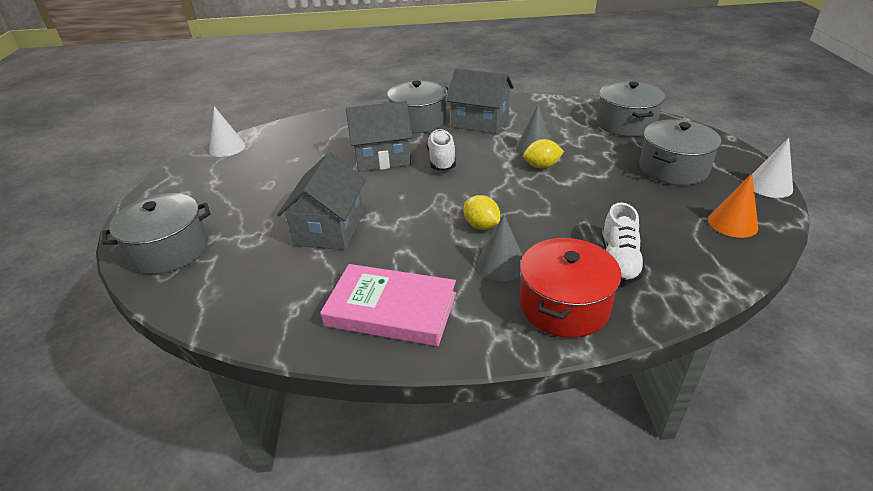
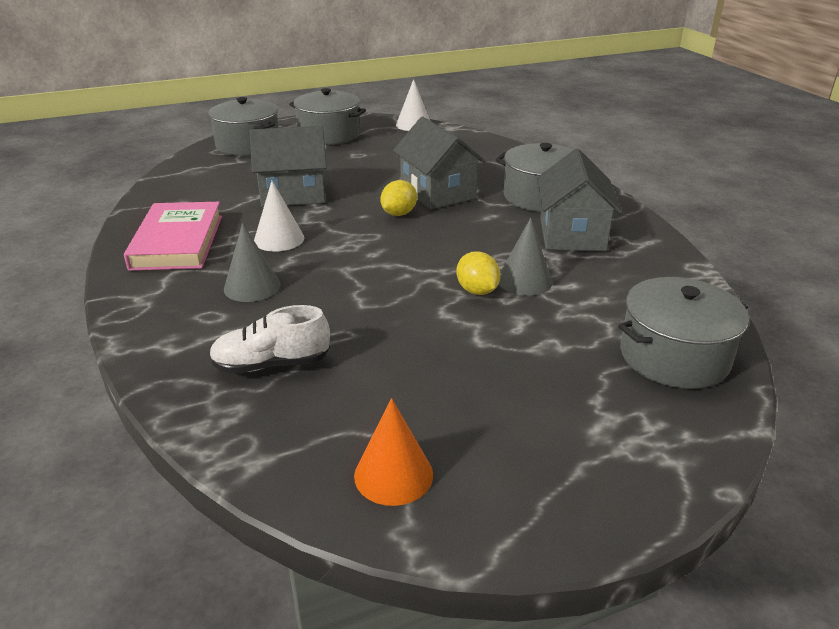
camera: 70 degrees right, 5 degrees down
white shoe [426,129,456,171] -> none
yellow lemon [463,195,500,230] -> yellow lemon moved to [380,180,417,216]
red pot [520,238,622,338] -> none
grey pot [639,119,721,185] -> grey pot moved to [289,88,366,145]
white cone [752,138,793,198] -> white cone moved to [254,181,304,252]

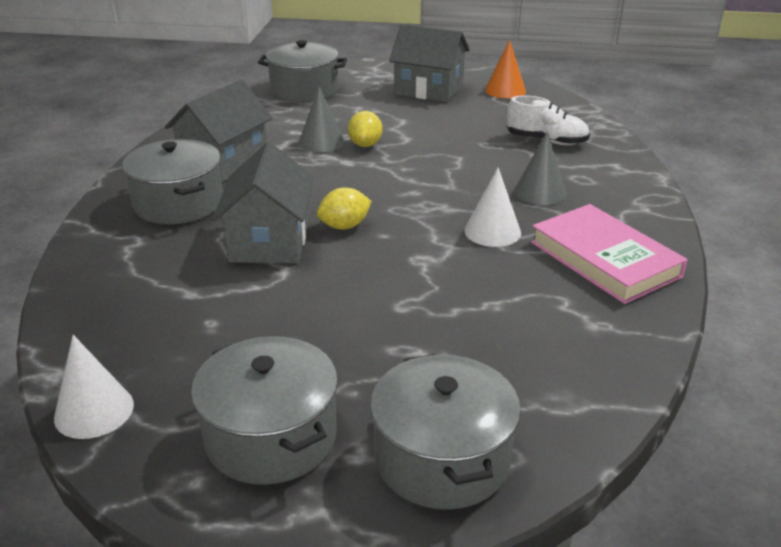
camera: 150 degrees left, 0 degrees up
pink book [124,202,222,271] -> pink book turned 60 degrees counterclockwise [531,204,688,304]
grey house [250,126,327,207] -> grey house moved to [389,24,470,102]

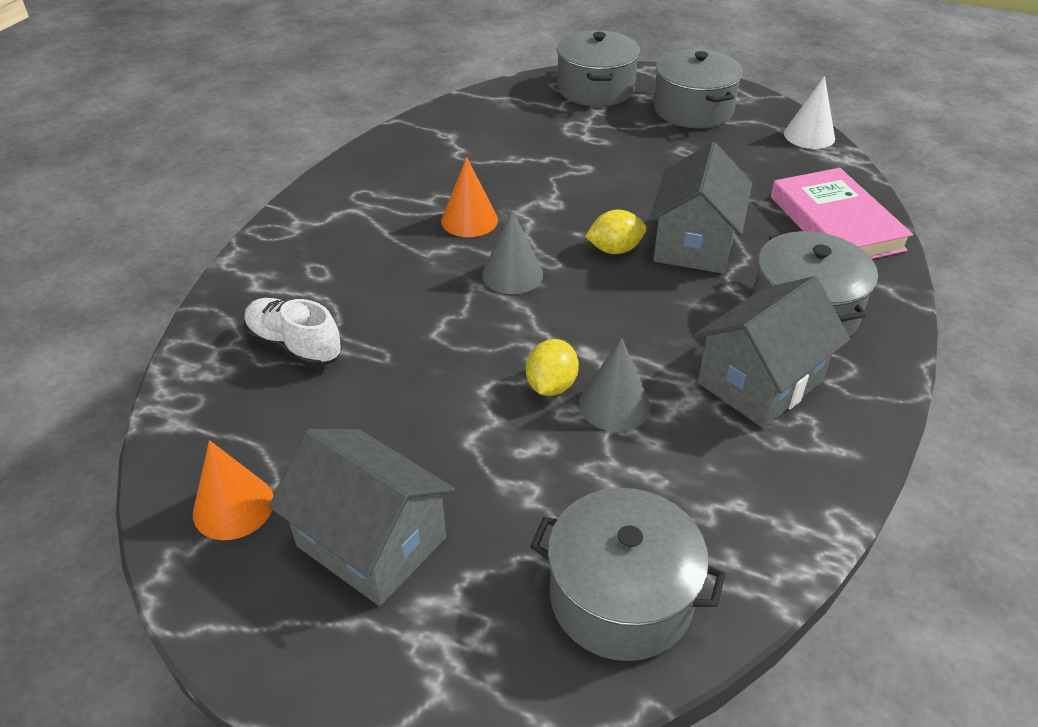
camera: 165 degrees left, 10 degrees up
white cone [465,168,521,247] -> orange cone [441,157,498,237]
grey cone [514,131,567,205] -> grey cone moved to [482,210,543,294]
pink book [531,204,688,304] -> pink book moved to [771,168,913,259]

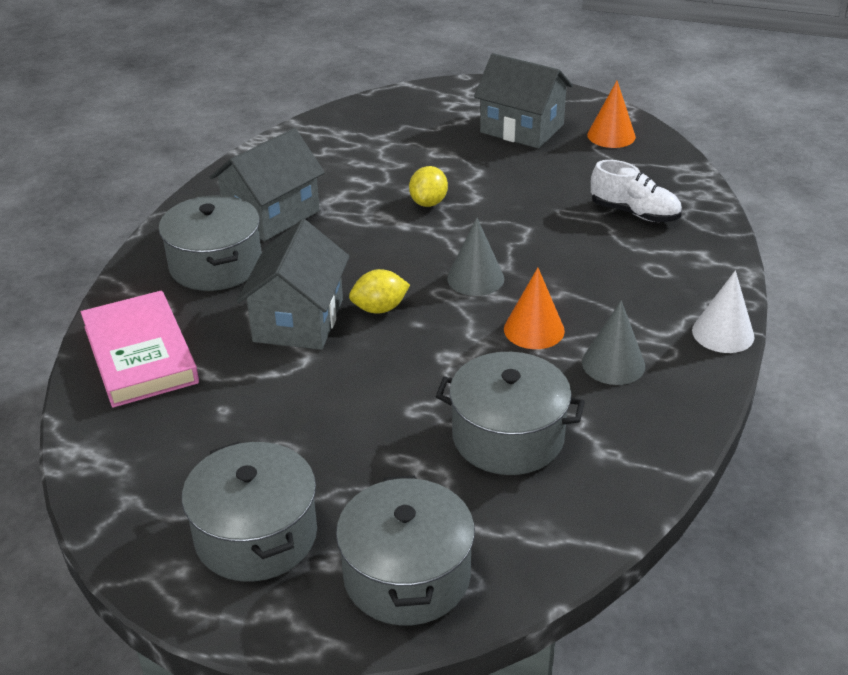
camera: 175 degrees right, 5 degrees down
grey pot [530,488,726,661] -> grey pot moved to [436,352,585,475]
grey cone [579,338,651,432] -> grey cone moved to [582,300,645,385]
white cone [784,76,835,149] -> white cone moved to [692,270,754,353]

